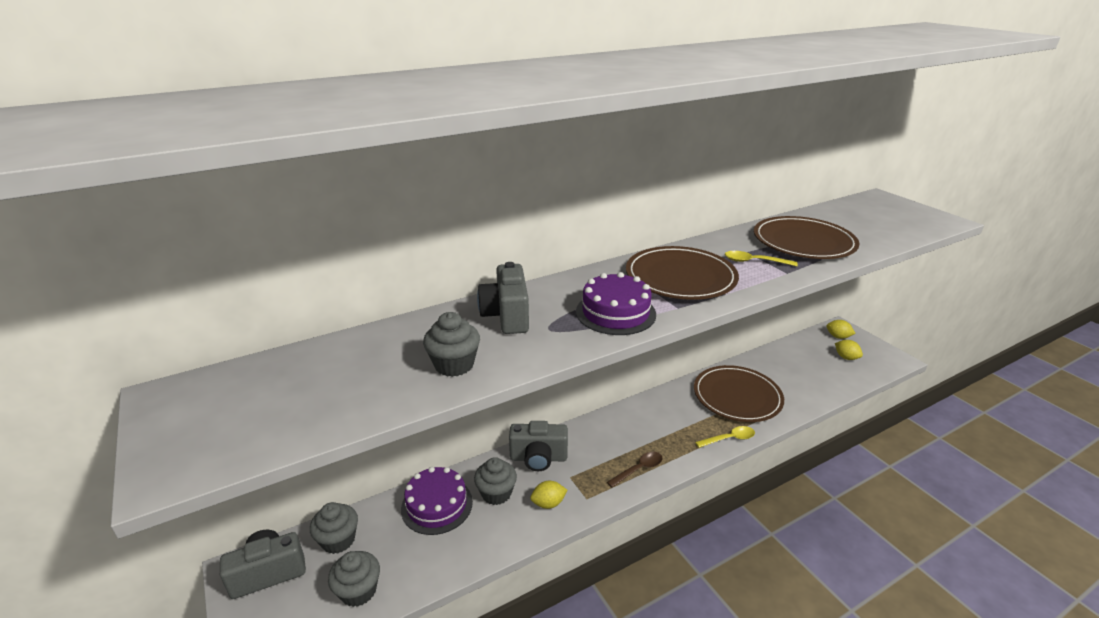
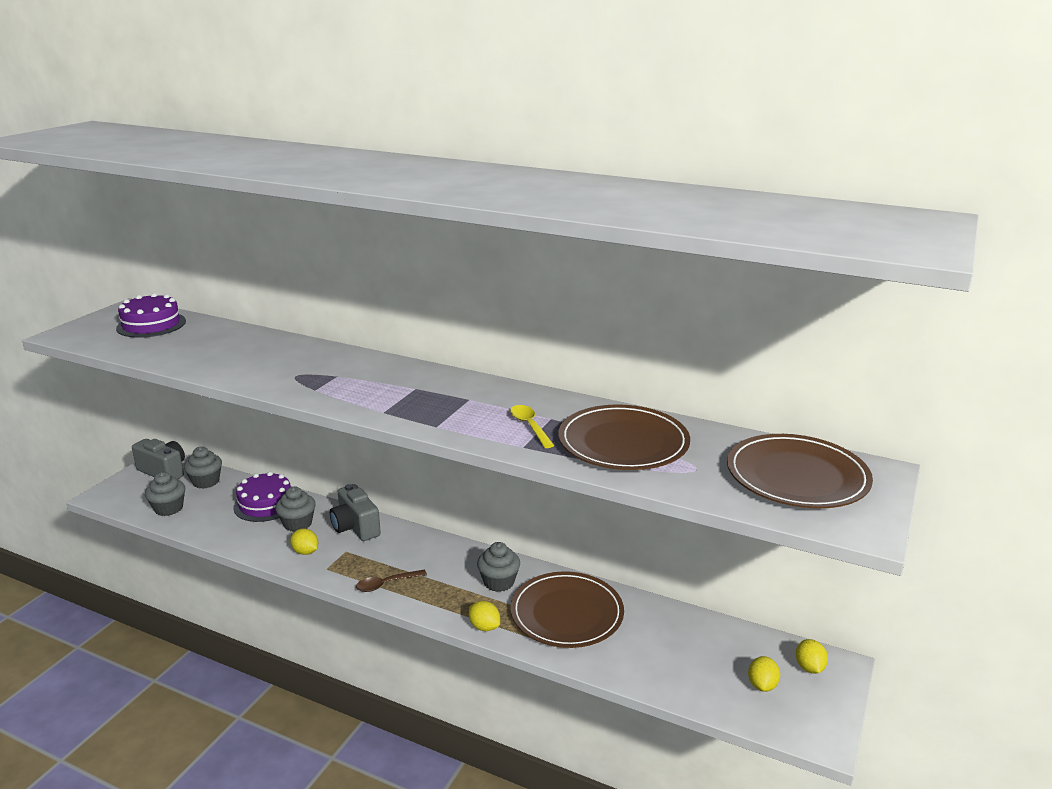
camera: 55 degrees right, 5 degrees down
grey cupcake [423,312,480,377] -> grey cupcake moved to [477,542,520,592]
grey camera [477,262,529,334] -> none
purple cake [576,272,656,335] -> purple cake moved to [116,293,186,338]
brown spoon [607,452,663,488] -> brown spoon turned 135 degrees clockwise [356,570,427,592]
brown plate [626,246,739,300] -> brown plate moved to [727,434,873,508]
yellow spoon [695,426,755,448] -> yellow lemon [469,601,500,631]

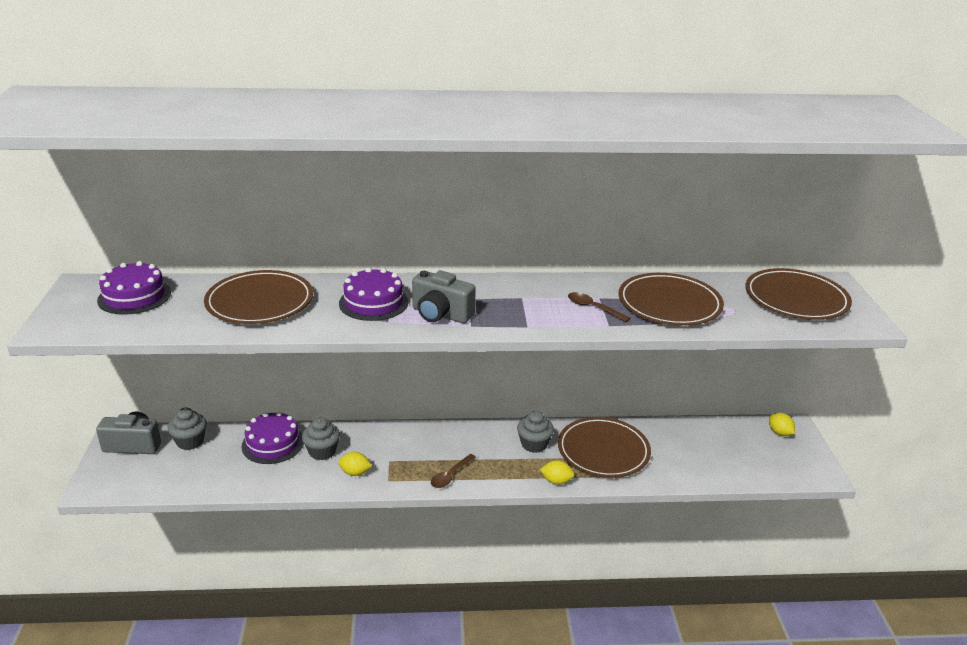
camera: 30 degrees left, 5 degrees up
grey cupcake [145,472,185,516] -> none
grey camera [330,484,381,541] -> grey camera moved to [412,270,476,323]
yellow spoon [510,405,554,448] -> brown spoon [568,292,631,322]
yellow lemon [748,656,780,692] -> none
none -> brown plate [204,270,313,324]
none -> purple cake [339,268,409,321]

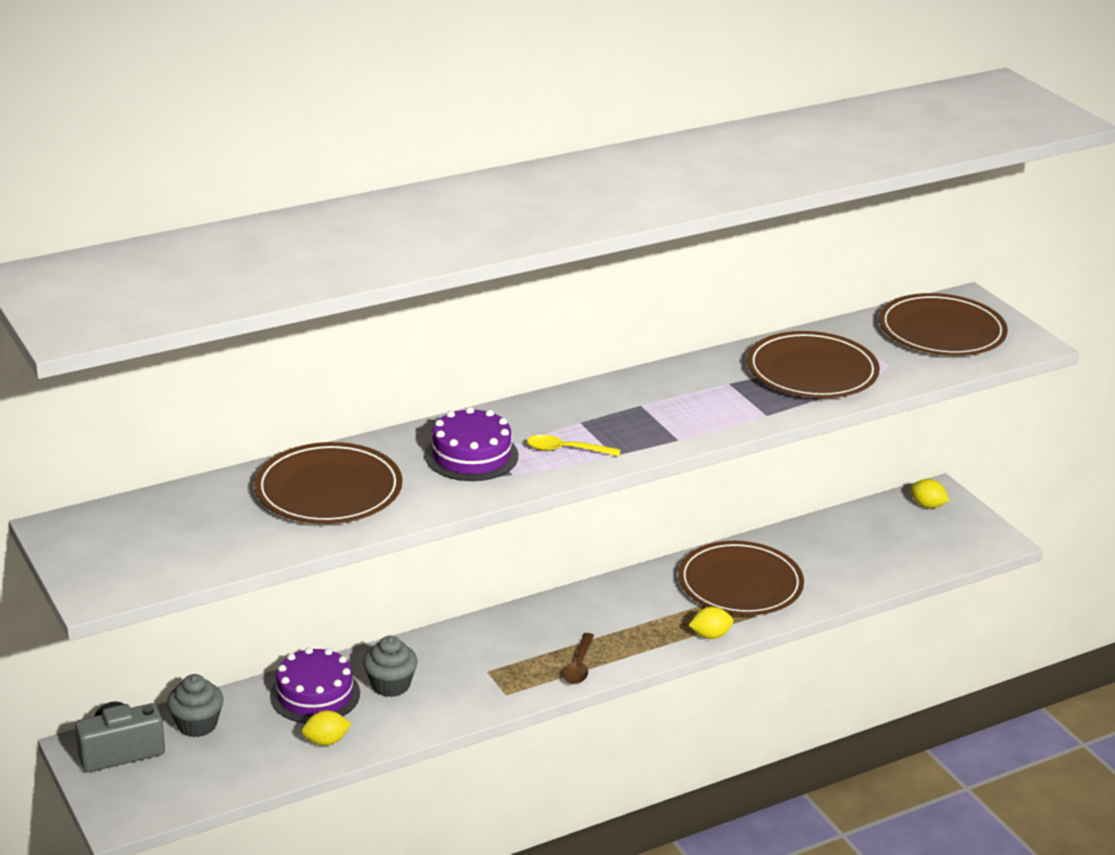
camera: 25 degrees left, 0 degrees up
purple cake [97,261,171,315] -> none
yellow lemon [338,452,372,476] -> yellow lemon moved to [302,710,351,746]
grey camera [412,270,476,323] -> yellow spoon [527,435,621,456]
grey cupcake [517,411,554,453] -> none
brown spoon [568,292,631,322] -> none

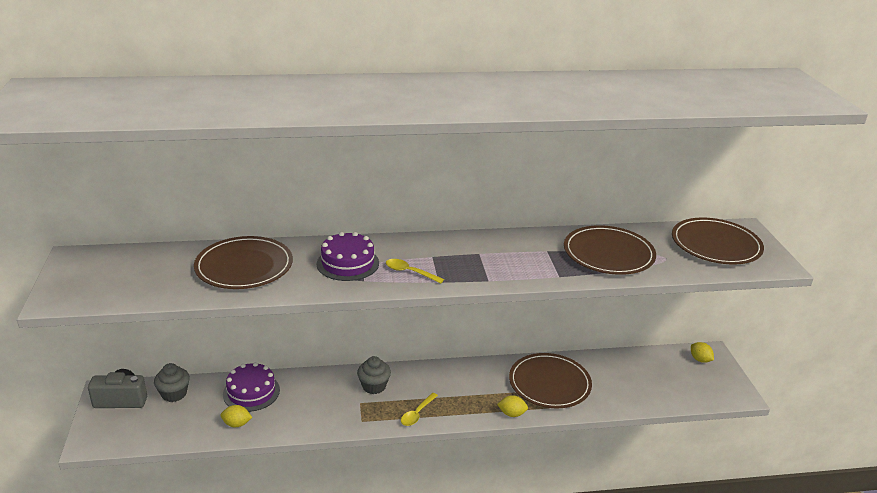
camera: 20 degrees right, 0 degrees up
grey cupcake [363,636,418,697] -> grey cupcake moved to [357,356,391,394]
brown spoon [563,633,594,684] -> yellow spoon [401,393,438,426]

